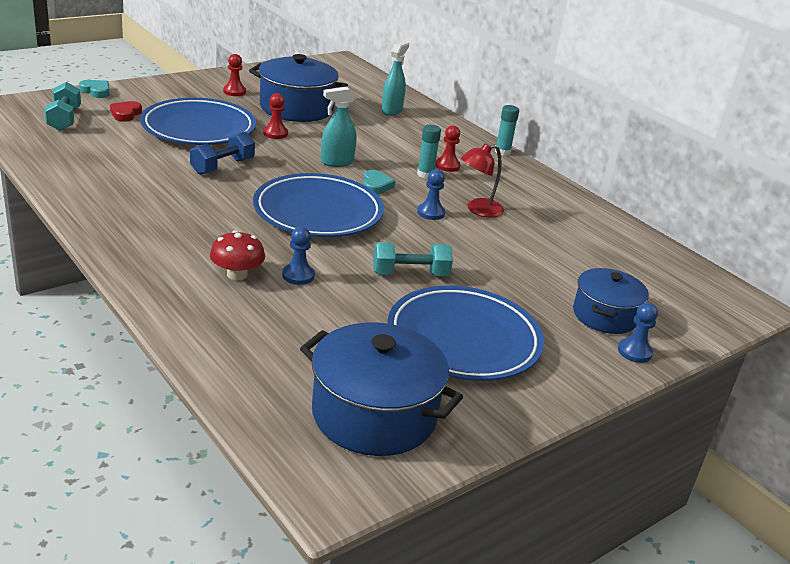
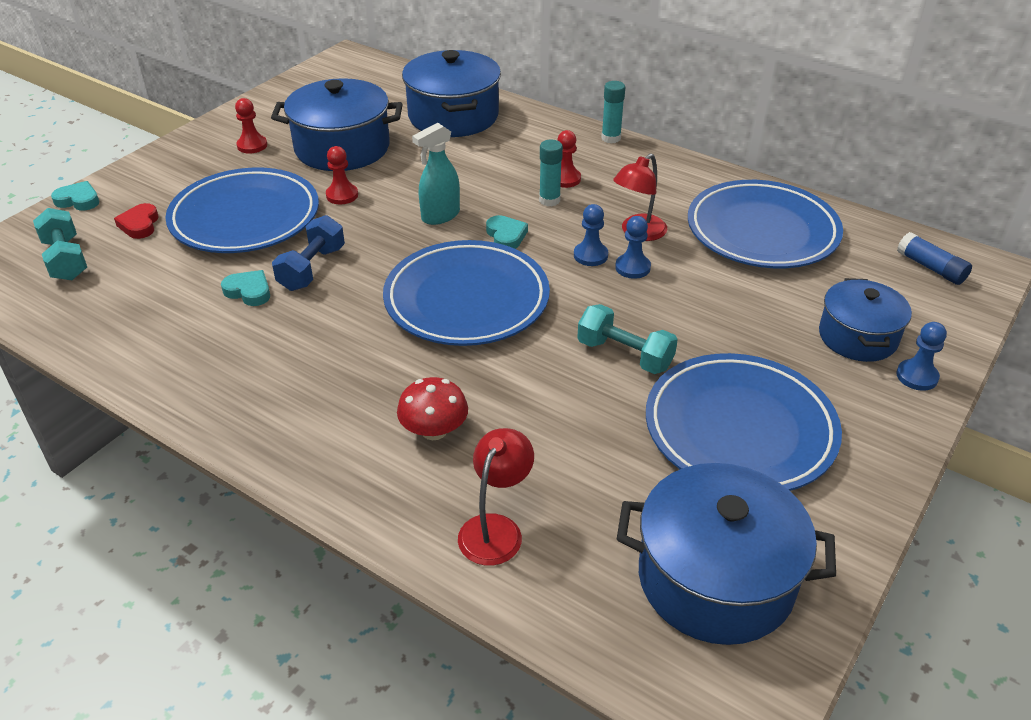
camera: 15 degrees left, 10 degrees up
blue pawn [282,227,315,285] -> blue pawn moved to [615,216,651,279]
turquoise dumbbell [373,242,453,276] -> turquoise dumbbell turned 60 degrees clockwise [577,304,678,374]
turquoise spray bottle [381,41,409,116] -> blue pot [402,50,501,137]
none -> turquoise heart [221,270,270,306]
none -> red lamp [458,428,534,566]
none -> blue plate [688,180,843,268]
none -> blue glue stick [897,232,972,285]

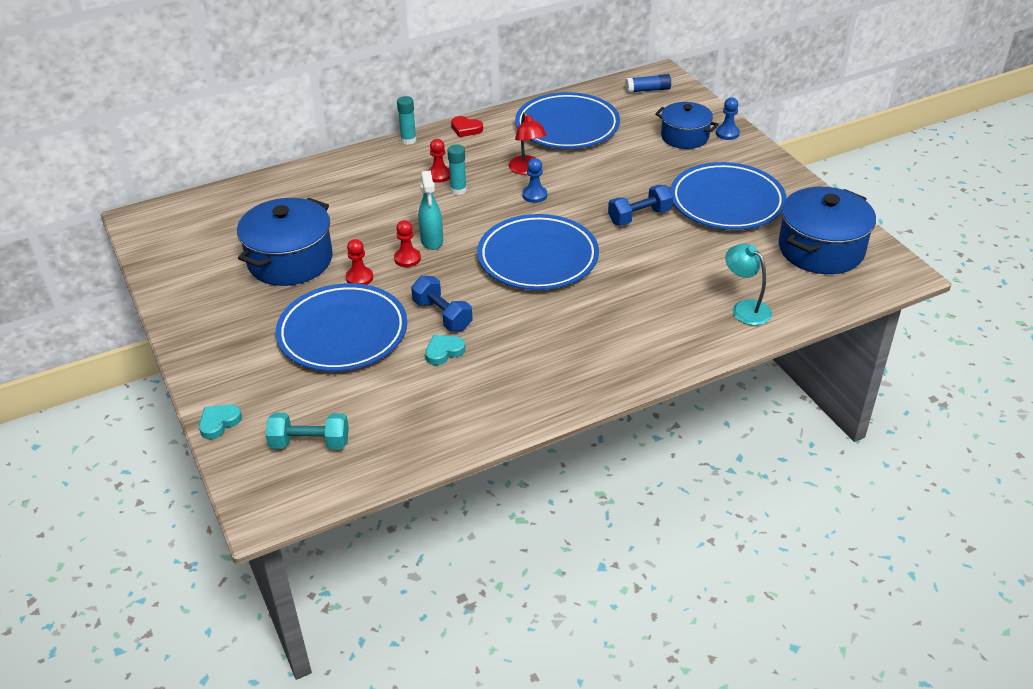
camera: 60 degrees left, 0 degrees up
red heart [114,203,159,239] -> red heart moved to [451,116,483,137]
red pawn [235,98,267,154] -> red pawn moved to [394,220,421,267]
red mushroom [397,377,468,440] -> none
blue pot [402,50,501,137] -> none
red lamp [458,428,534,566] -> turquoise lamp [725,243,772,325]
turquoise heart [486,215,528,249] -> none
turquoise dumbbell [577,304,678,374] -> blue dumbbell [608,185,673,226]
blue pawn [615,216,651,279] -> none

